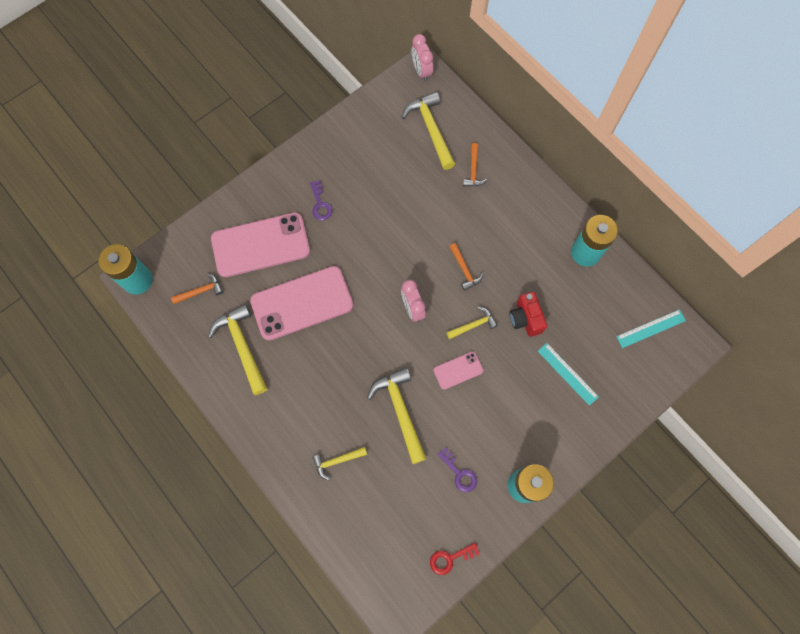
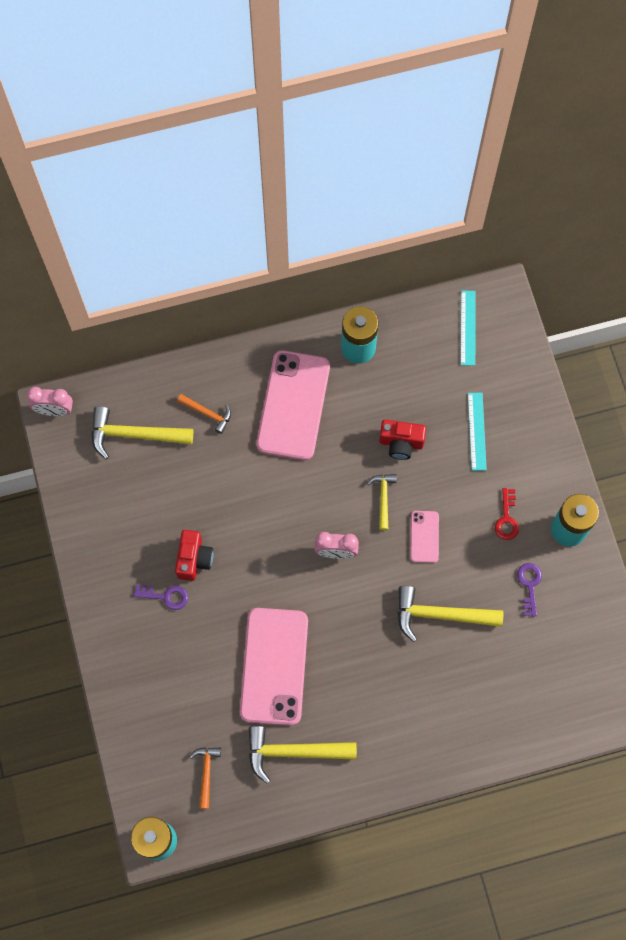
camera: 65 degrees left, 0 degrees up
pink phone [211,212,310,277] -> pink phone moved to [257,350,330,460]
yellow hammer [312,447,367,480] -> none
red key [430,543,480,575] -> red key moved to [495,488,519,540]
purple key [437,447,477,492] -> purple key turned 75 degrees counterclockwise [517,563,542,617]
orange hammer [449,243,483,291] -> none
turquoise ruler [538,343,599,406] -> turquoise ruler turned 75 degrees counterclockwise [468,393,487,471]
none -> red camera [175,530,213,581]

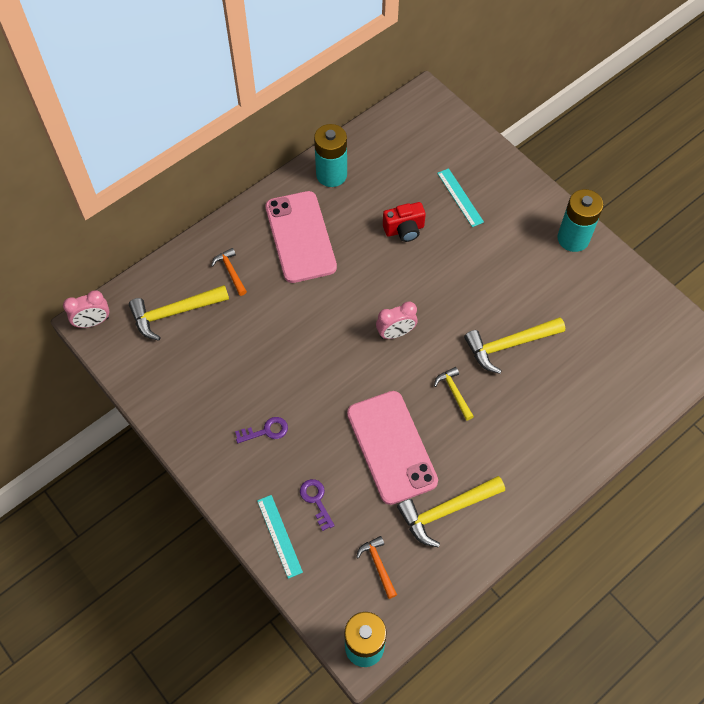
camera: 25 degrees left, 10 degrees down
red camera [175,530,213,581] -> none
orange hammer [177,394,231,434] -> orange hammer turned 120 degrees counterclockwise [211,248,247,296]
yellow hammer [367,474,397,531] -> yellow hammer moved to [434,367,474,421]
pink phone [410,511,439,563] -> none
turquoise ruler [461,290,476,366] -> turquoise ruler moved to [257,495,303,579]
red key [495,488,519,540] -> none
purple key [517,563,542,617] -> purple key moved to [300,479,335,531]

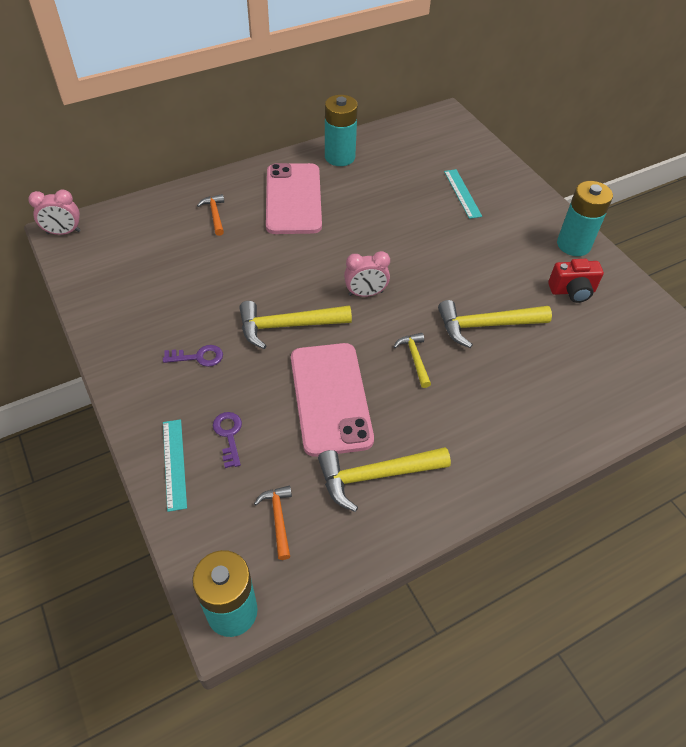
camera: 10 degrees right, 10 degrees down
yellow hammer [129,285,229,341] -> yellow hammer moved to [239,301,352,349]
red camera [383,202,426,242] -> red camera moved to [548,259,604,303]

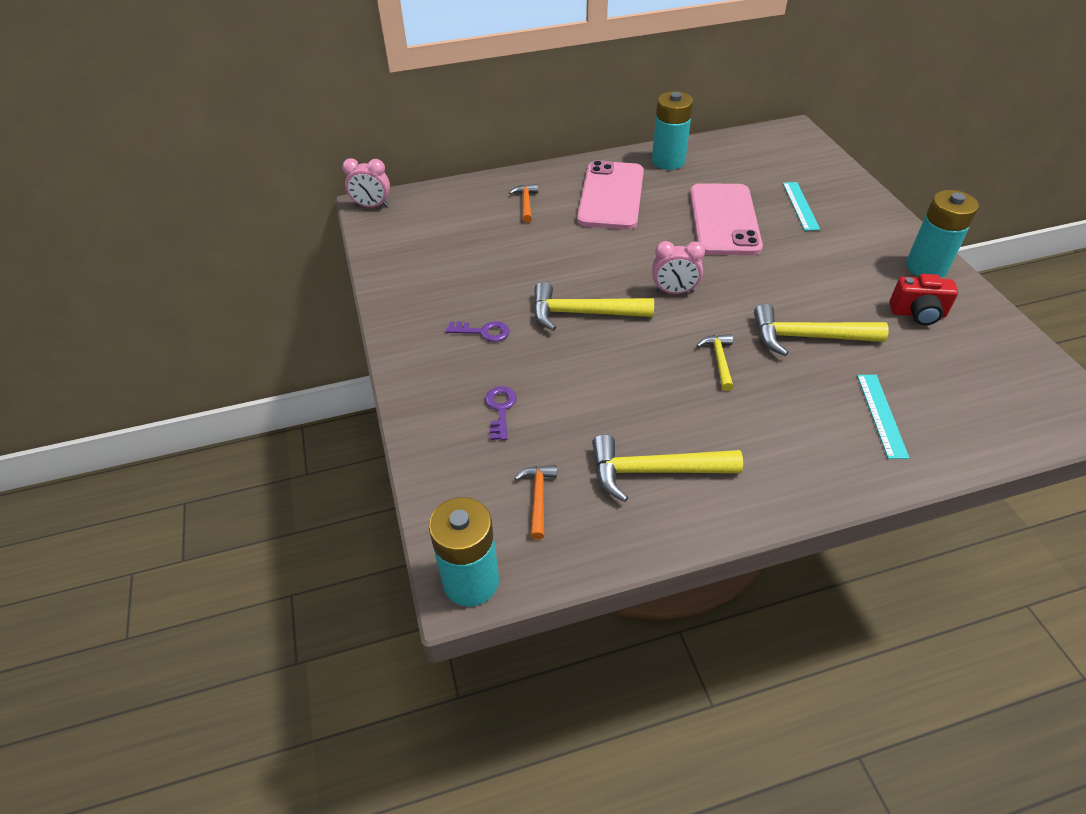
camera: 15 degrees right, 5 degrees down
turquoise ruler [163,419,187,512] -> turquoise ruler moved to [857,375,909,459]
pink phone [291,343,374,457] -> pink phone moved to [690,183,763,255]

